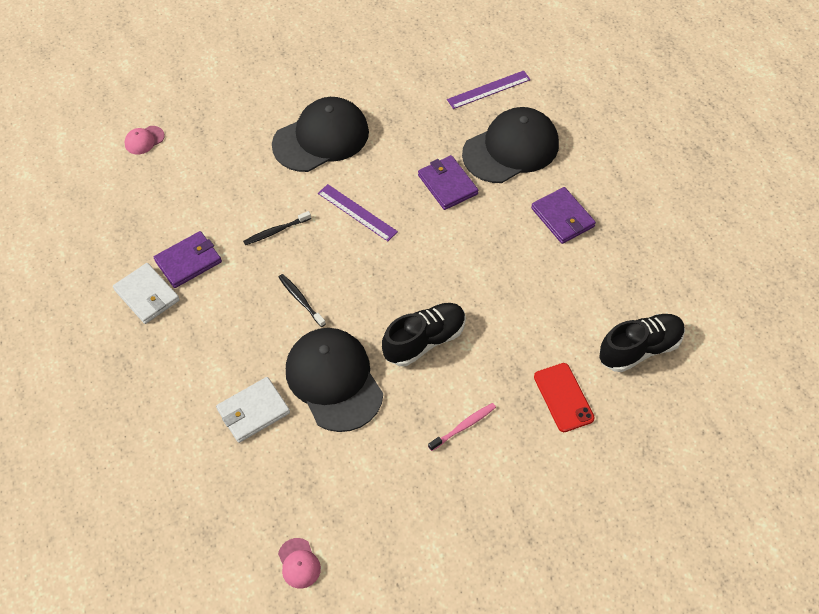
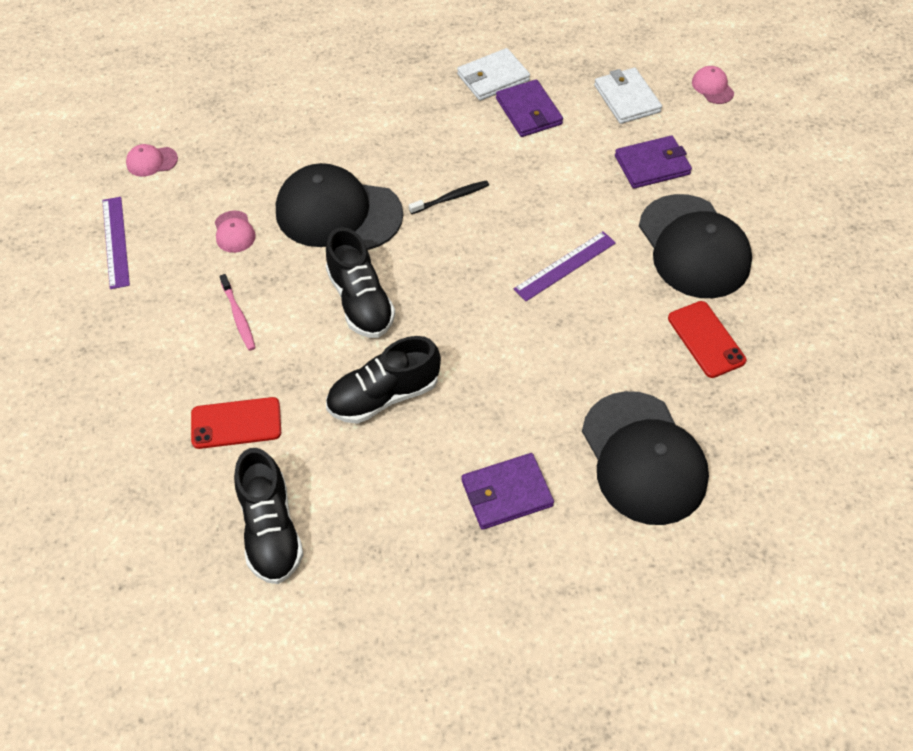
camera: 100 degrees right, 0 degrees up
white wallet [216,377,290,443] -> white wallet moved to [594,68,662,124]
black toothbrush [243,211,311,245] -> none
black cap [286,328,383,432] -> black cap turned 150 degrees counterclockwise [276,163,403,250]
purple wallet [418,155,478,210] -> purple wallet moved to [615,136,692,189]
purple ruler [447,70,531,109] -> purple ruler moved to [102,197,130,289]
none -> pink cap [215,211,256,253]
none -> black shoe [326,336,441,424]
none -> red phone [668,301,746,378]

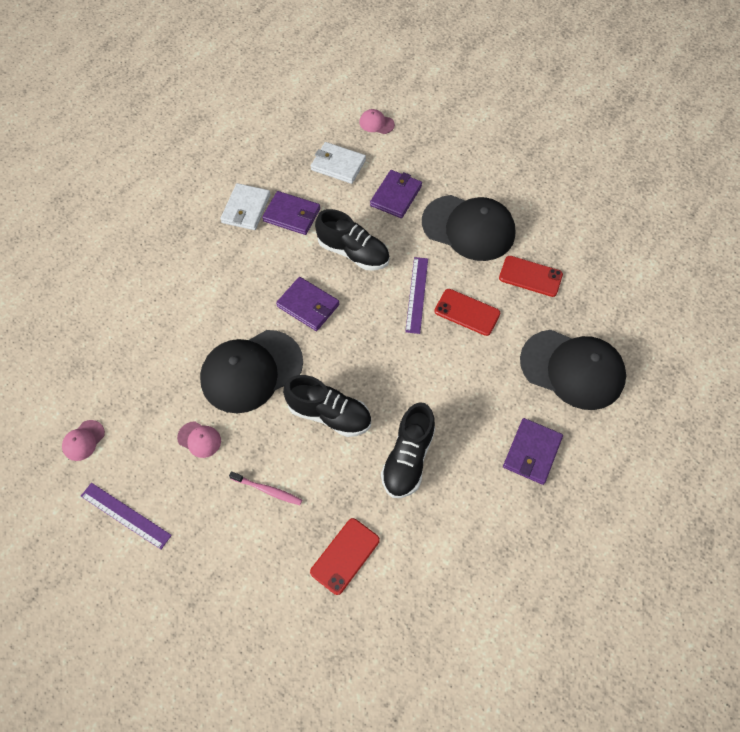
camera: 45 degrees left, 5 degrees up
black shoe [234,448,303,584] -> black shoe moved to [315,209,390,270]
black toothbrush [409,180,489,214] -> purple wallet [276,277,340,331]
none -> red phone [435,289,500,336]

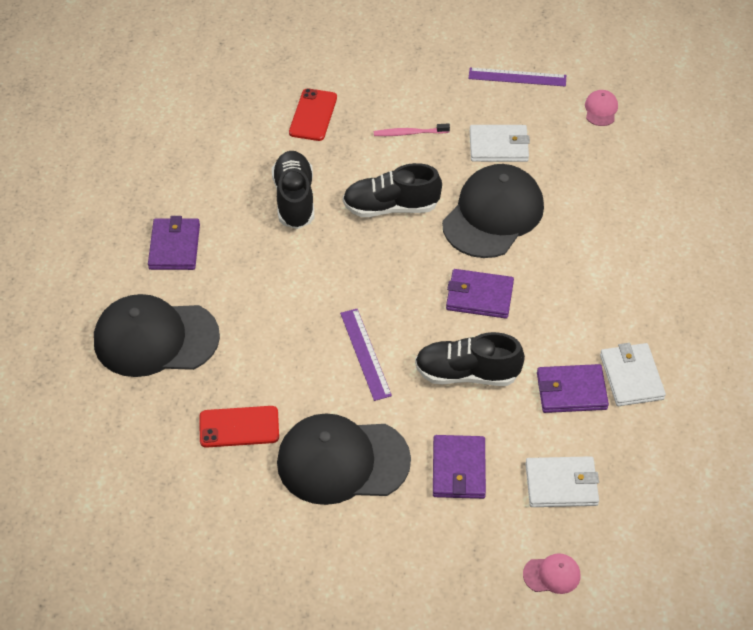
camera: 155 degrees right, 10 degrees down
pink cap [177,421,221,458] -> white wallet [470,125,530,162]
red phone [435,289,500,336] -> none

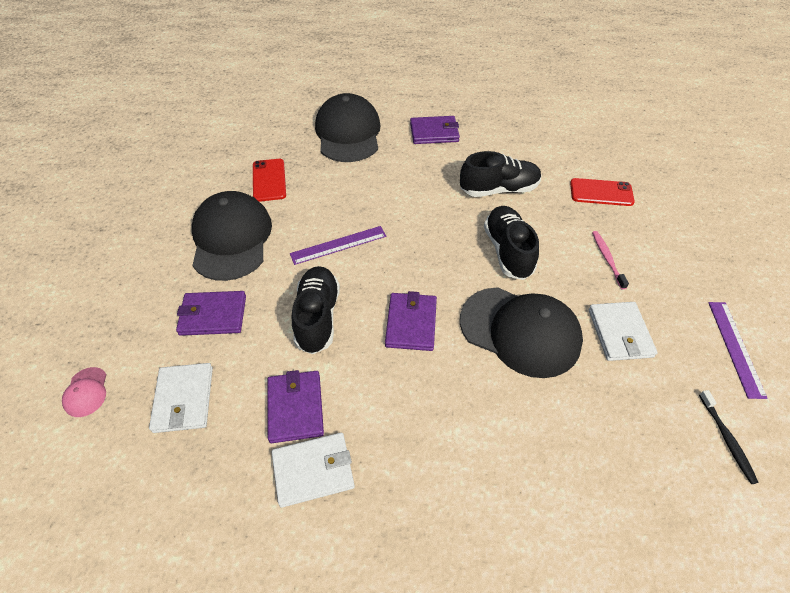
camera: 85 degrees right, 0 degrees up
pink cap [585,90,618,126] -> black toothbrush [699,390,759,484]

